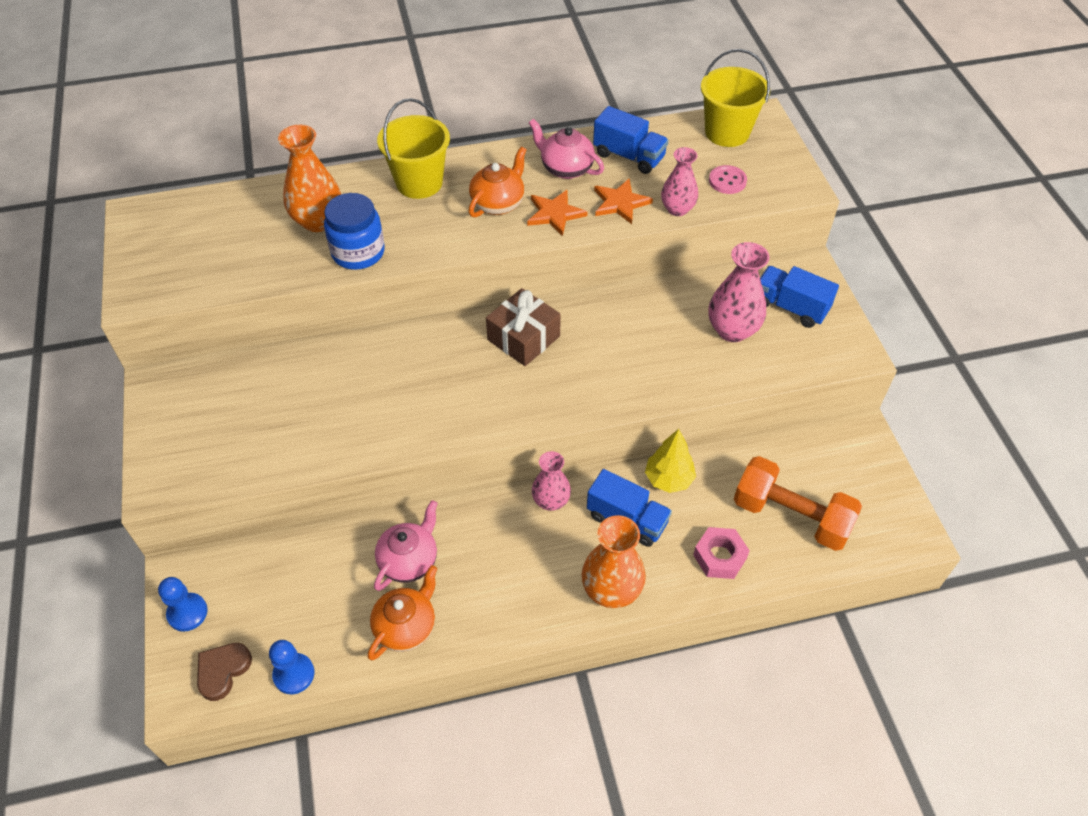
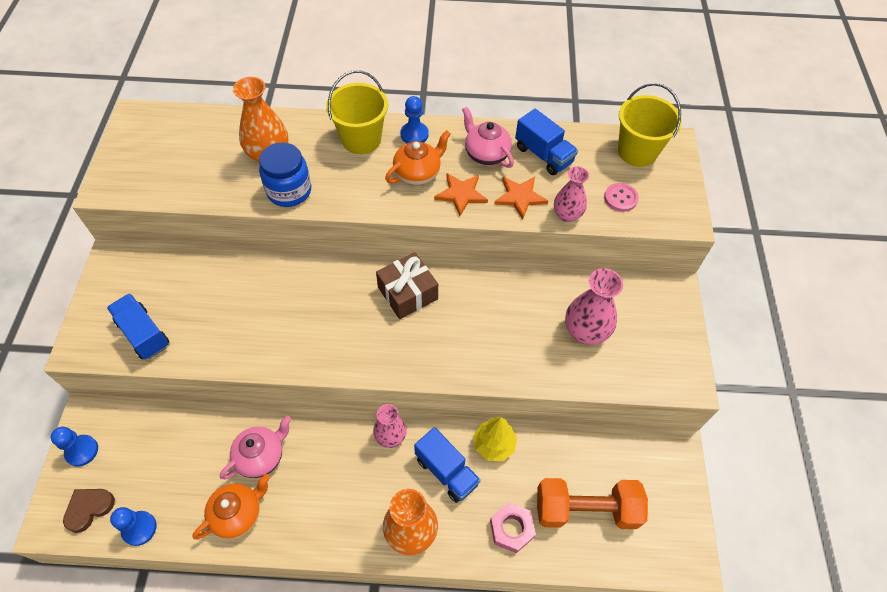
camera: 15 degrees right, 5 degrees up
orange dumbbell [734,456,862,551] -> orange dumbbell turned 45 degrees counterclockwise [537,478,648,529]
blue truck [760,266,839,328] -> blue truck moved to [107,293,169,360]
none -> blue pawn [400,96,429,143]

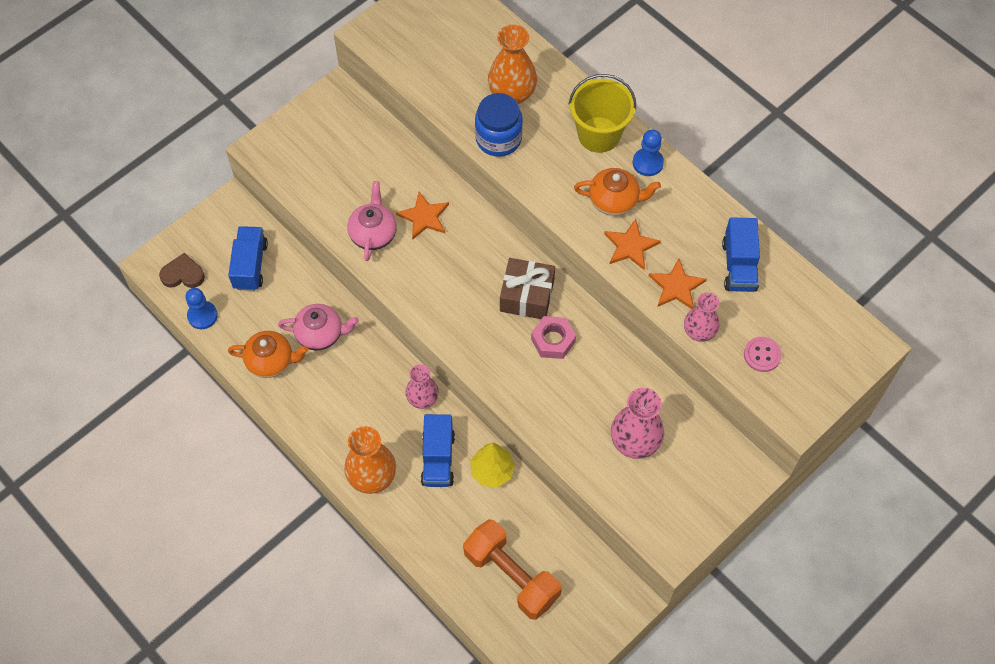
camera: 45 degrees right, 5 degrees up
blue pawn [51,427,98,467] -> none
blue truck [107,293,169,360] -> blue truck moved to [228,226,268,291]
pink teapot [462,107,514,168] -> pink teapot moved to [347,181,397,261]
pink nut [490,502,536,553] -> pink nut moved to [531,316,576,359]
yellow bucket [618,83,682,167] -> none
none -> orange star [396,192,449,240]

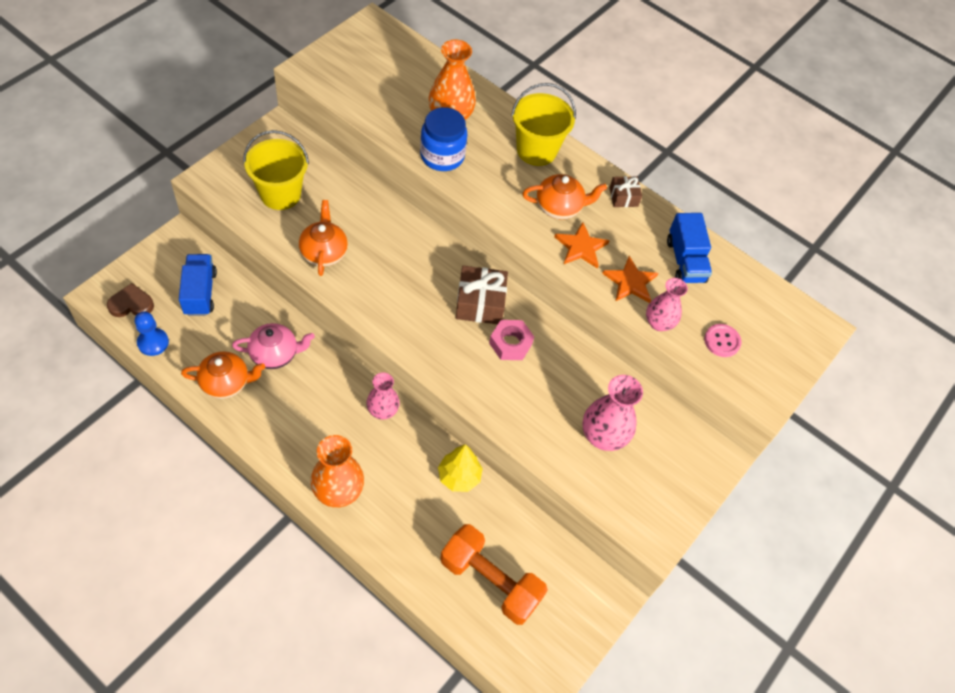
camera: 15 degrees left, 5 degrees down
pink teapot [347,181,397,261] -> orange teapot [299,200,348,276]
orange star [396,192,449,240] -> none
blue truck [421,414,455,487] -> none
blue pawn [633,130,664,176] -> none
none -> yellow bucket [243,130,309,210]
none -> brown gift [610,176,642,207]

